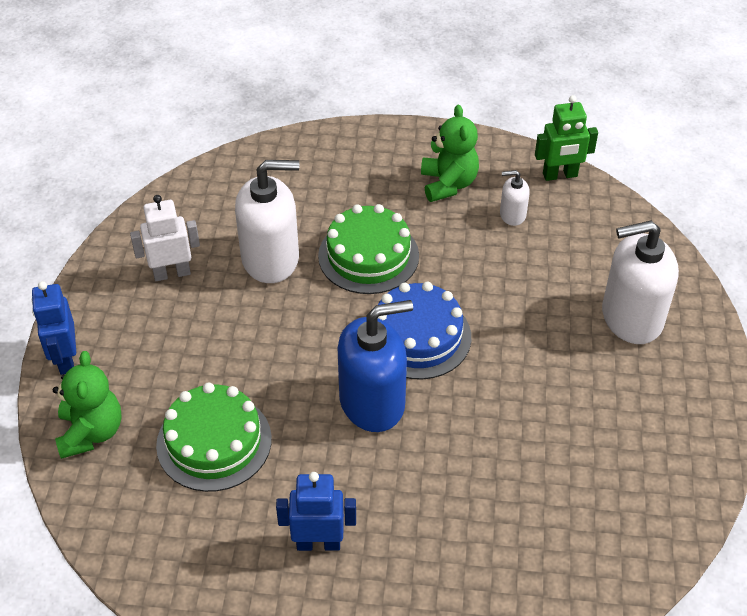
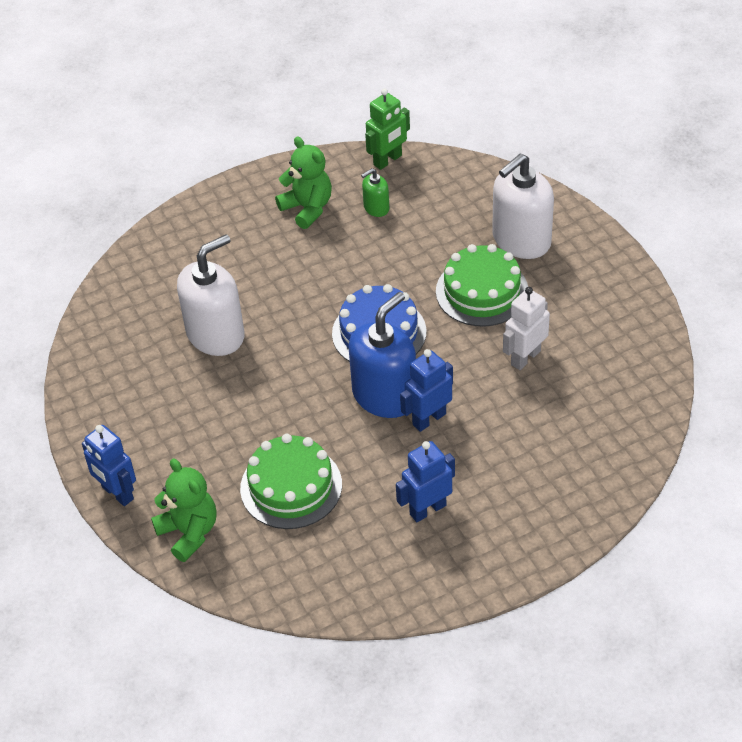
camera: 30 degrees left, 0 degrees up
white robot [130,195,200,281] -> white robot moved to [503,287,550,370]
green cake [318,204,419,294] -> green cake moved to [436,244,528,327]
white soap dispenser [500,170,530,226] -> green soap dispenser [361,168,389,217]
none -> blue robot [400,349,453,432]

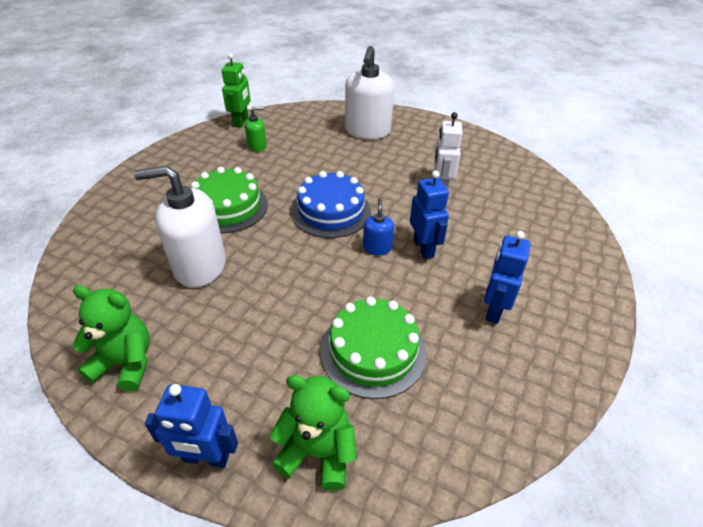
camera: 40 degrees left, 5 degrees down
white soap dispenser [177,234,244,356] -> white soap dispenser turned 105 degrees counterclockwise [134,165,226,288]
green teddy bear [275,137,332,229] -> green teddy bear moved to [72,286,150,391]
blue soap dispenser [349,292,416,418] -> blue soap dispenser [363,198,394,255], size x0.47
green soap dispenser [361,168,389,217] -> green soap dispenser turned 135 degrees counterclockwise [245,106,267,152]
blue robot [400,349,453,432] -> blue robot turned 150 degrees clockwise [410,170,449,259]
green cake [436,244,528,327] -> green cake moved to [191,167,268,233]

